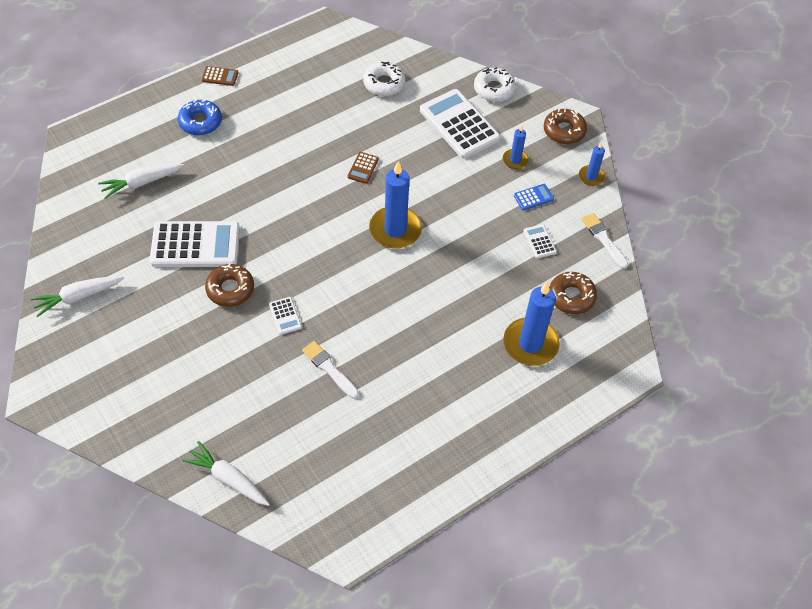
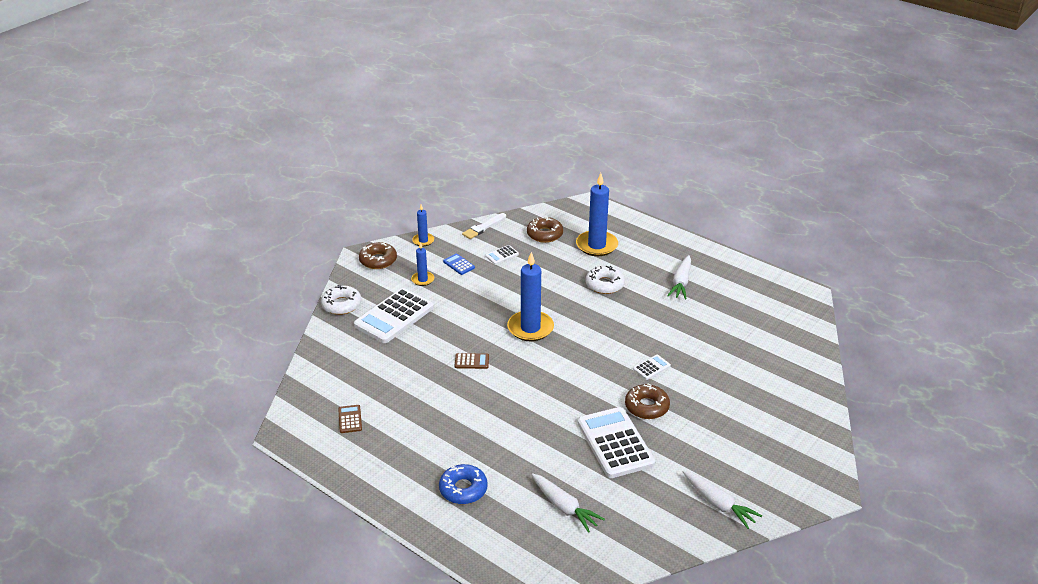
camera: 105 degrees left, 20 degrees down
white carrot [182,441,270,506] -> white carrot moved to [667,255,691,299]
brown calculator [202,66,238,86] -> brown calculator moved to [338,405,362,433]
white brush [302,341,359,398] -> none
white donut [363,62,405,96] -> white donut moved to [586,266,625,294]

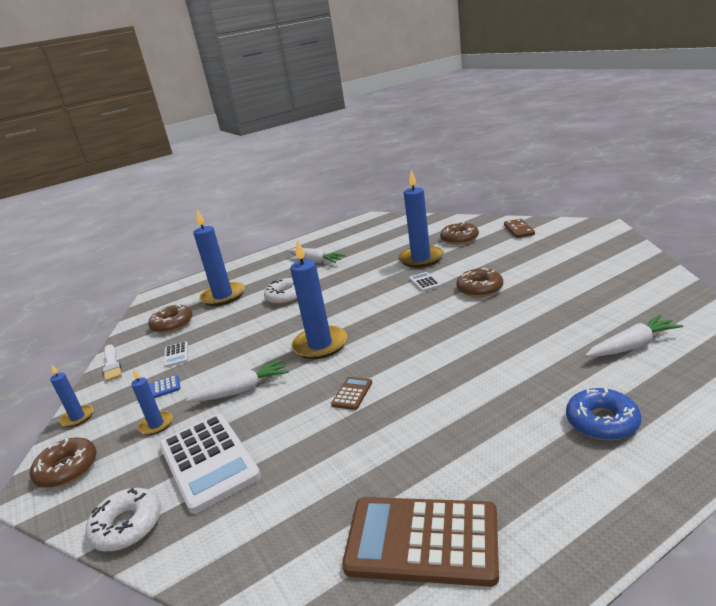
camera: 65 degrees left, 10 degrees down
brown calculator [338,405,362,433] -> brown calculator [342,497,499,587], size x2.29
white calculator [578,407,655,478] -> none
white carrot [683,470,763,529] -> white carrot moved to [186,359,289,402]
none -> blue candle [398,170,444,268]
none -> brown donut [440,222,479,245]
none -> brown domino [504,219,535,238]

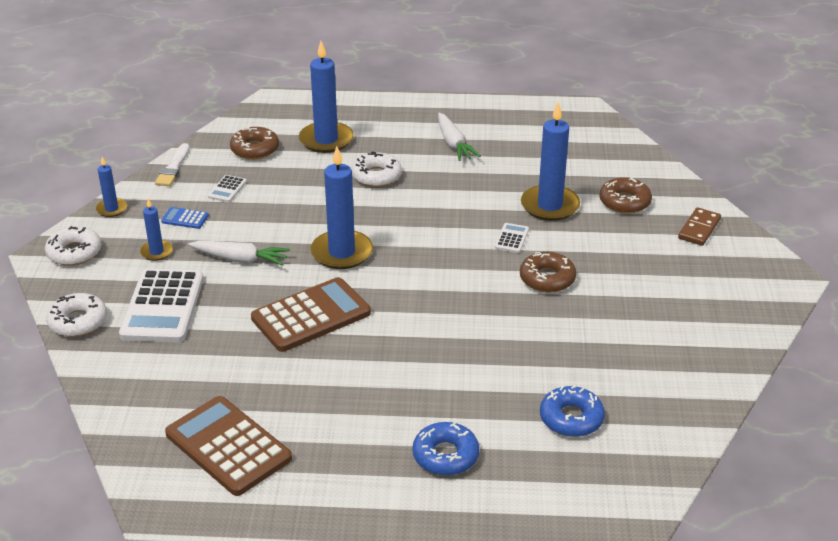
camera: 30 degrees right, 10 degrees up
brown donut [30,437,97,488] -> white donut [45,226,101,266]
brown calculator [331,377,372,410] -> brown calculator [251,277,371,352], size x2.29
white carrot [585,315,683,357] -> blue donut [540,385,605,437]

